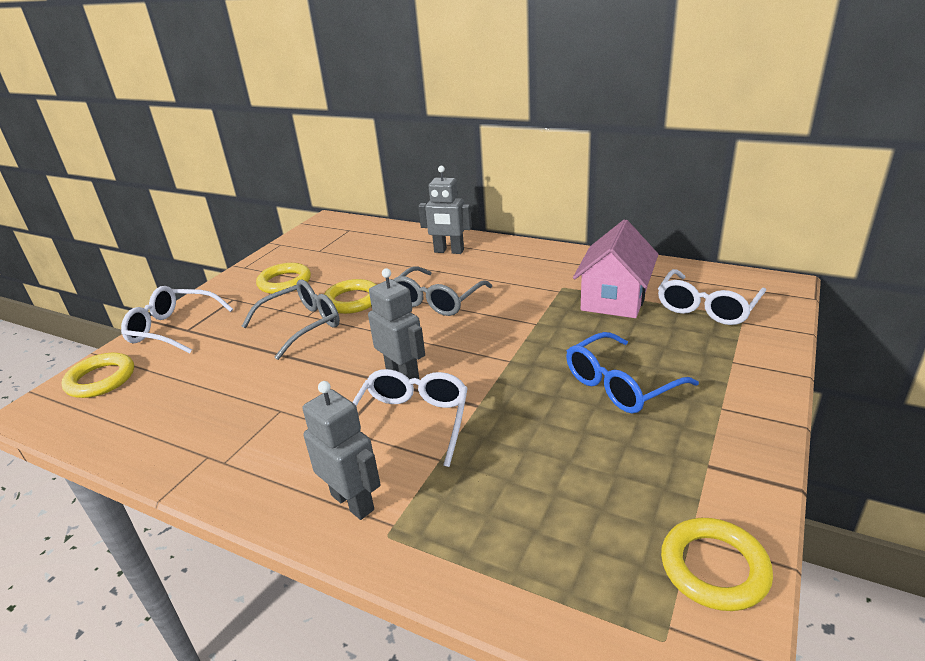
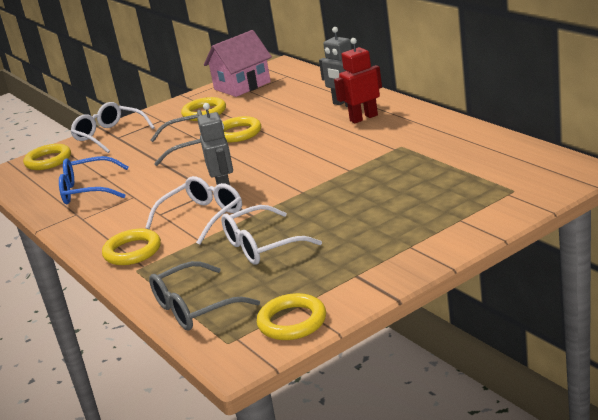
camera: 30 degrees right, 5 degrees down
grey robot [303,381,381,520] -> yellow ring [102,229,161,265]
grey glasses [393,266,492,316] -> grey glasses moved to [149,261,260,331]
blue glasses [566,332,699,413] -> blue glasses moved to [59,156,128,204]
pink house [573,219,659,318] -> pink house moved to [204,30,272,97]
white glasses [658,269,766,325] -> white glasses moved to [221,205,322,265]
none -> red robot [334,38,382,123]

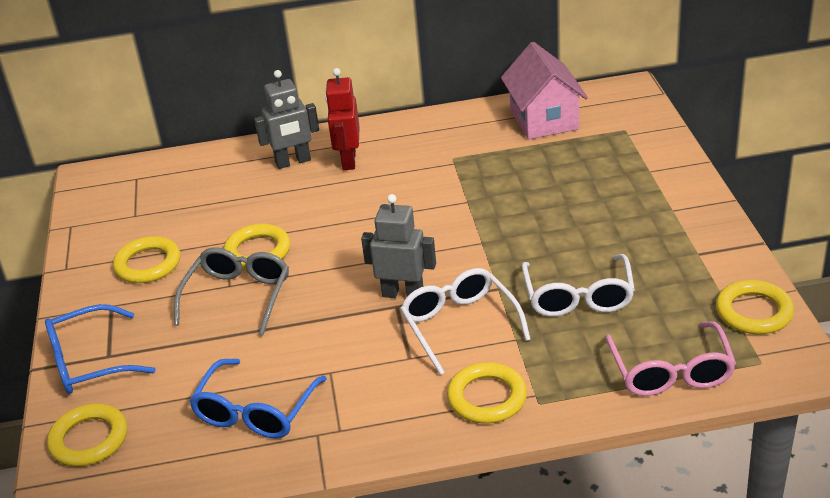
camera: 65 degrees left, 10 degrees up
white glasses [70,102,155,153] -> blue glasses [45,304,156,394]
grey glasses [149,261,260,331] -> pink glasses [605,321,736,396]
pink house [204,30,272,97] -> pink house moved to [501,42,588,139]

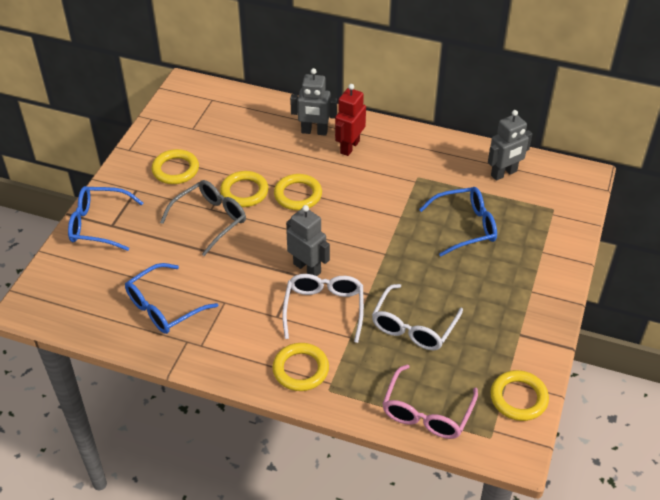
camera: 25 degrees right, 10 degrees up
yellow ring [47,404,127,467] -> yellow ring moved to [274,174,322,210]
pink house [501,42,588,139] -> grey robot [488,110,532,181]
none -> blue glasses [419,187,497,257]

